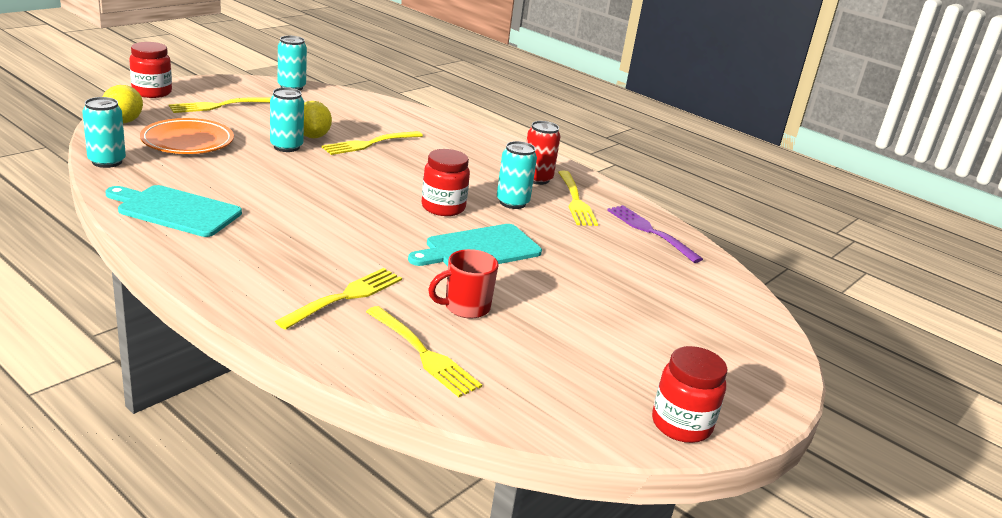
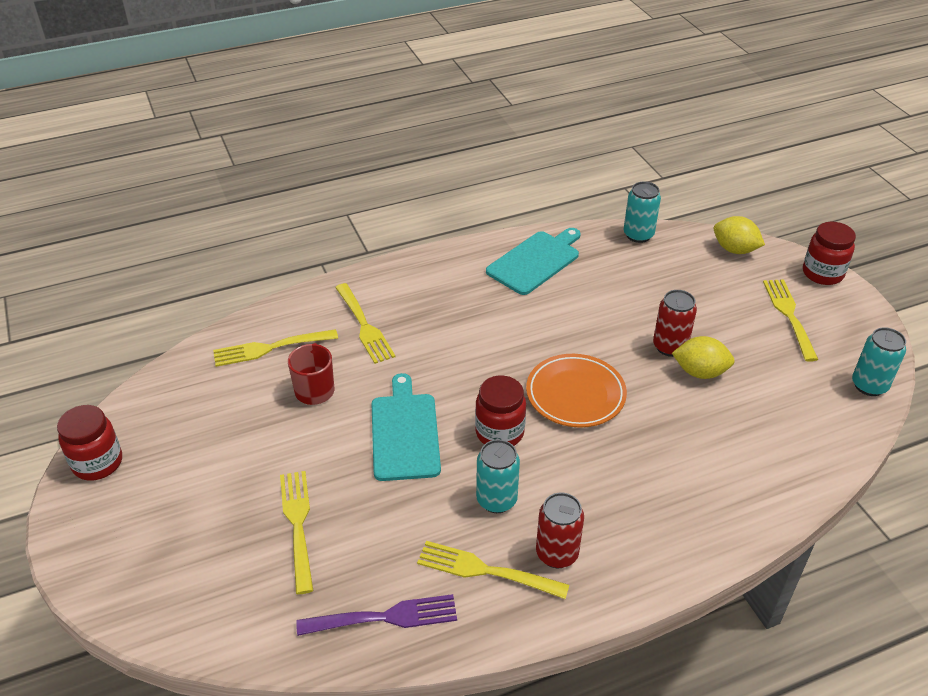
camera: 120 degrees right, 15 degrees up
orange plate [140,118,234,154] -> orange plate moved to [526,354,627,428]
turquoise can [270,87,304,152] -> red can [653,290,697,357]
yellow fork [321,131,423,155] -> yellow fork moved to [280,471,313,594]

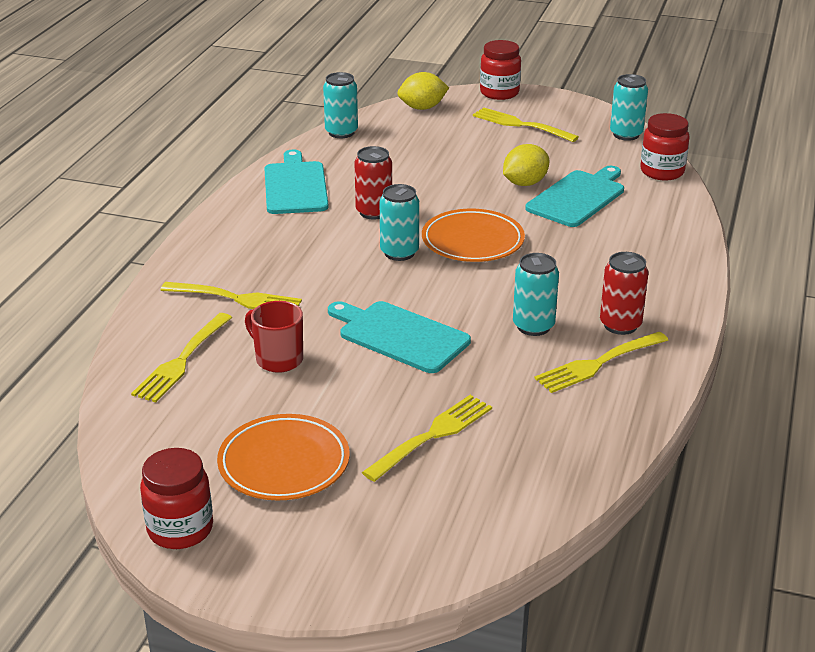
camera: 50 degrees left, 10 degrees down
yellow fork [280,471,313,594] -> yellow fork turned 105 degrees clockwise [362,395,492,482]
purple fork [296,594,457,636] -> none
red jar [475,376,526,446] -> red jar moved to [640,113,690,181]
red can [653,290,697,357] -> red can moved to [354,146,392,220]
none -> orange plate [217,414,350,500]
none -> turquoise can [380,184,419,261]
none -> turquoise cutting board [525,166,624,227]

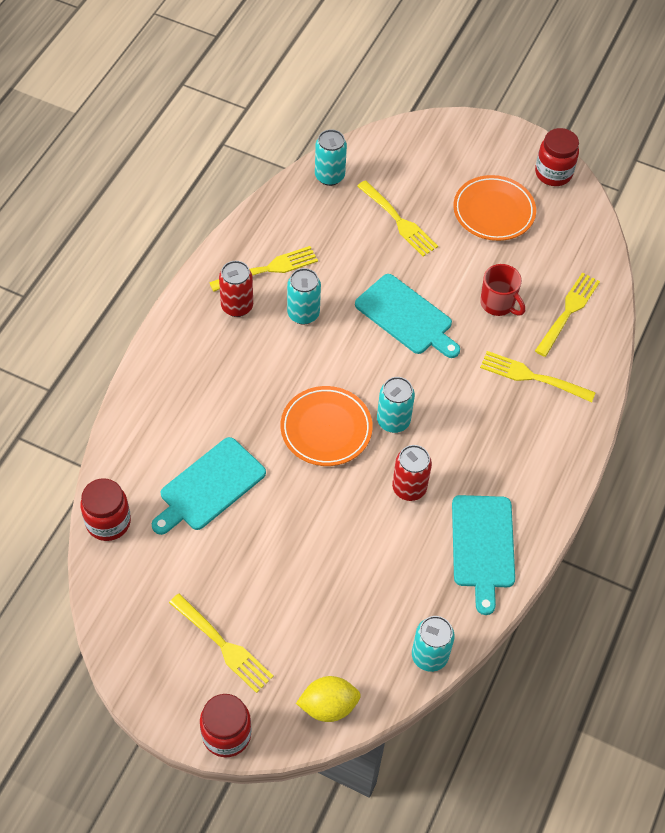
camera: 175 degrees left, 25 degrees up
yellow fork [362,395,492,482] -> yellow fork turned 90 degrees counterclockwise [357,180,438,256]
yellow lemon [503,144,549,186] -> none
turquoise can [610,74,648,141] -> turquoise can moved to [315,129,347,186]

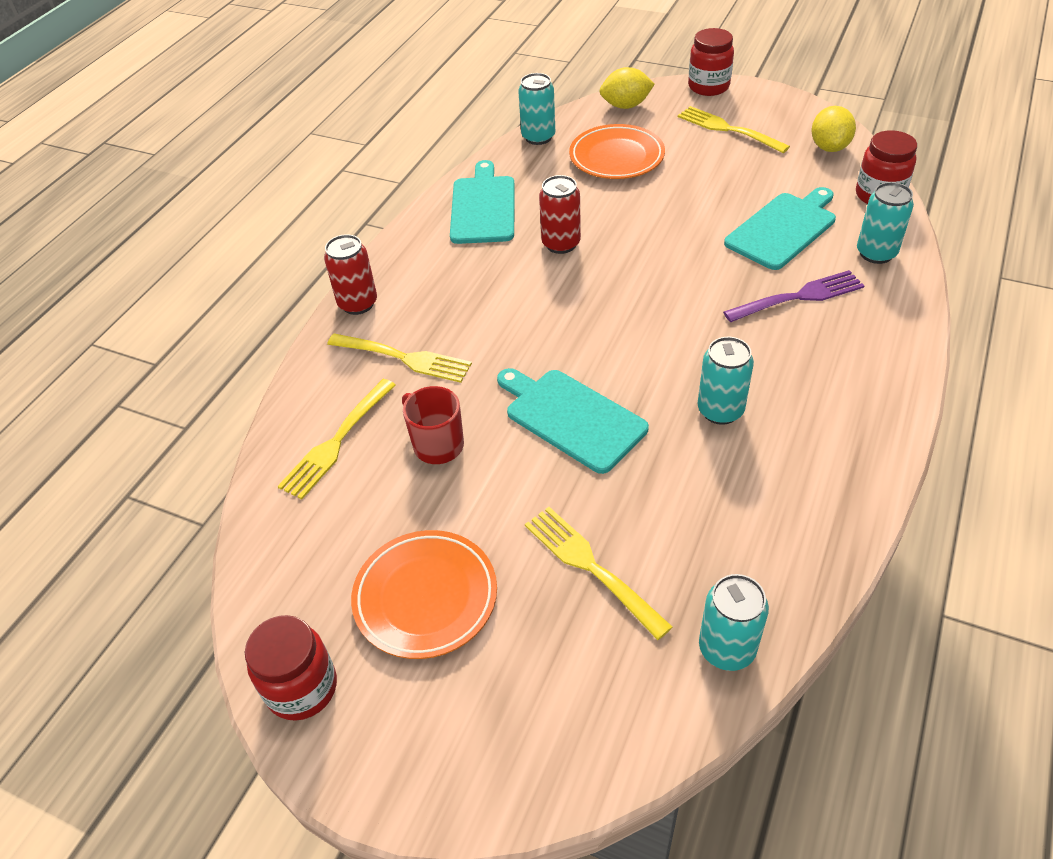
camera: 175 degrees left, 10 degrees down
yellow fork [209,246,318,292] -> none
red can [219,261,253,317] -> red can moved to [324,234,377,315]
orange plate [281,386,373,466] -> orange plate moved to [569,124,665,179]
turquoise can [377,377,415,433] -> turquoise can moved to [857,182,914,264]
none -> purple fork [723,270,864,322]
none -> yellow lemon [812,106,856,152]

